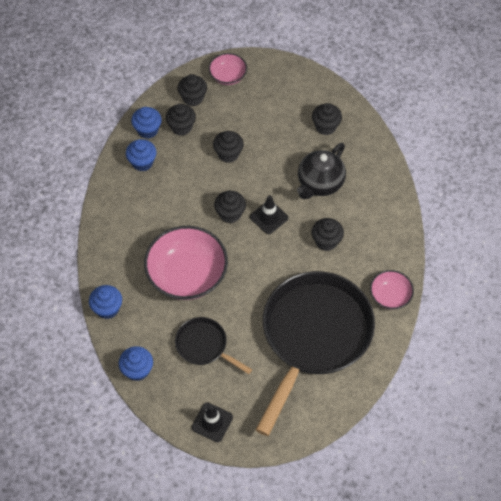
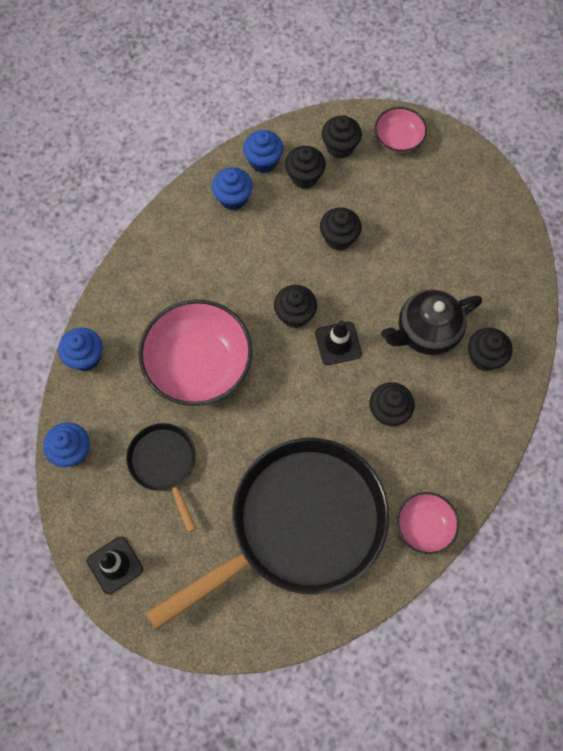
camera: 30 degrees right, 10 degrees up
black cupcake [312,103,342,135] -> black cupcake moved to [468,328,512,371]

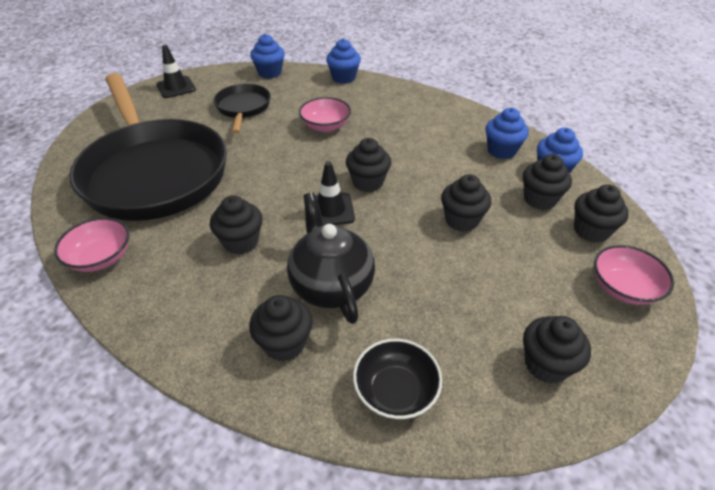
camera: 95 degrees right, 25 degrees down
black pan [126,423,196,532] -> black pan turned 75 degrees counterclockwise [213,84,271,134]
pink bowl [139,299,253,406] -> pink bowl [299,97,351,132], size x0.52
none -> black bowl [353,339,442,420]
none -> black cupcake [523,316,591,384]

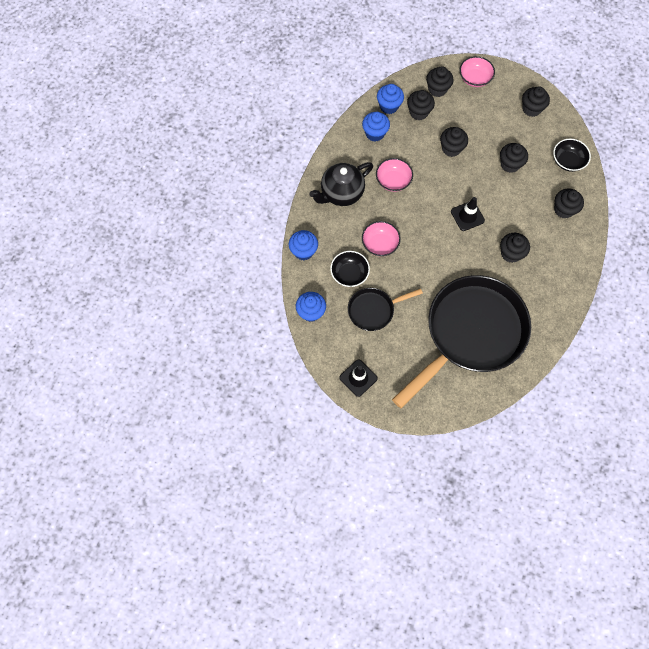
camera: 105 degrees left, 25 degrees up
pink bowl [54,217,130,272] -> pink bowl moved to [376,158,413,192]
black teapot [287,192,375,324] -> black teapot moved to [309,162,373,206]
black cupcake [346,138,391,192] -> black cupcake moved to [500,143,528,173]
none -> black bowl [330,251,370,287]

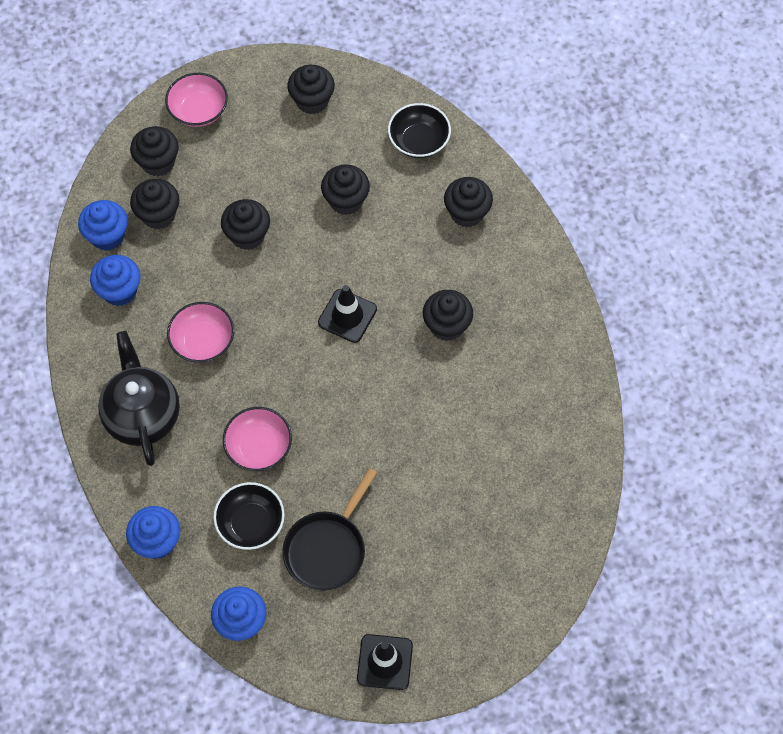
camera: 40 degrees left, 5 degrees down
black teapot [309,162,373,206] -> black teapot turned 150 degrees clockwise [98,331,180,466]
black pan [392,275,531,409] -> none

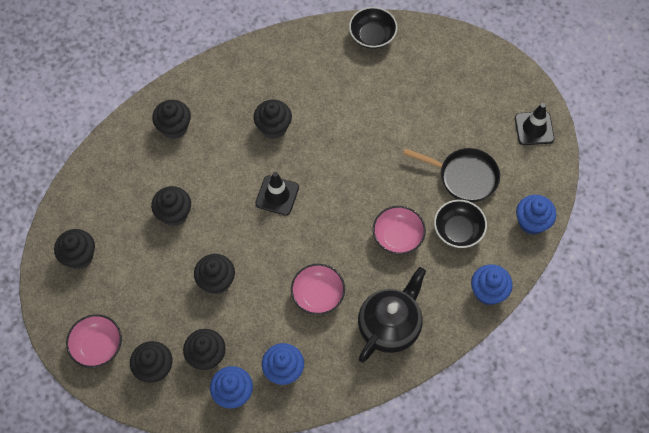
camera: 100 degrees left, 0 degrees up
black teapot [98,331,180,466] -> black teapot turned 150 degrees clockwise [358,267,426,362]
black bowl [388,103,451,158] -> black bowl moved to [349,7,397,49]

